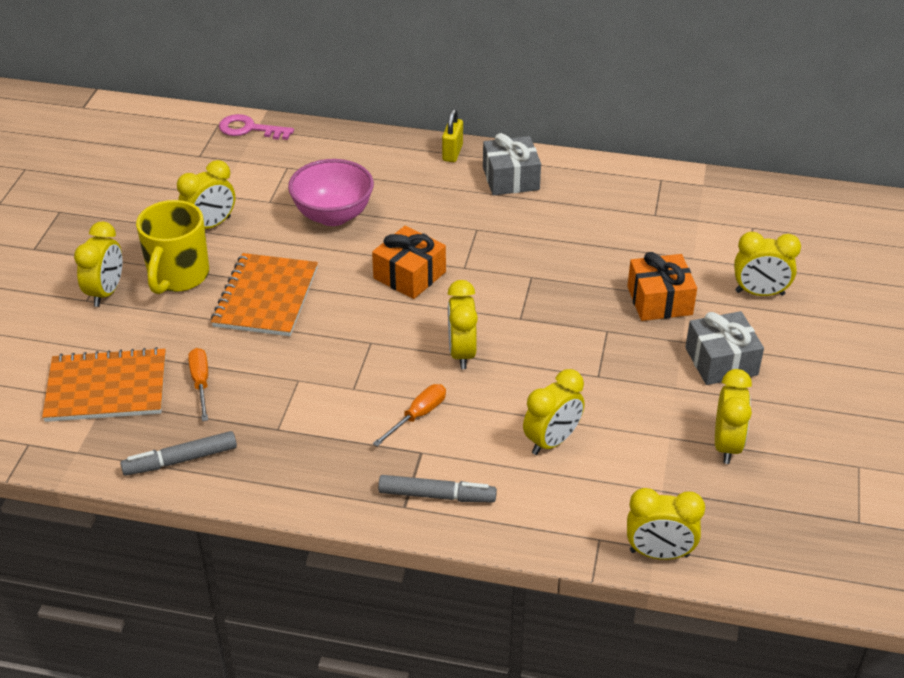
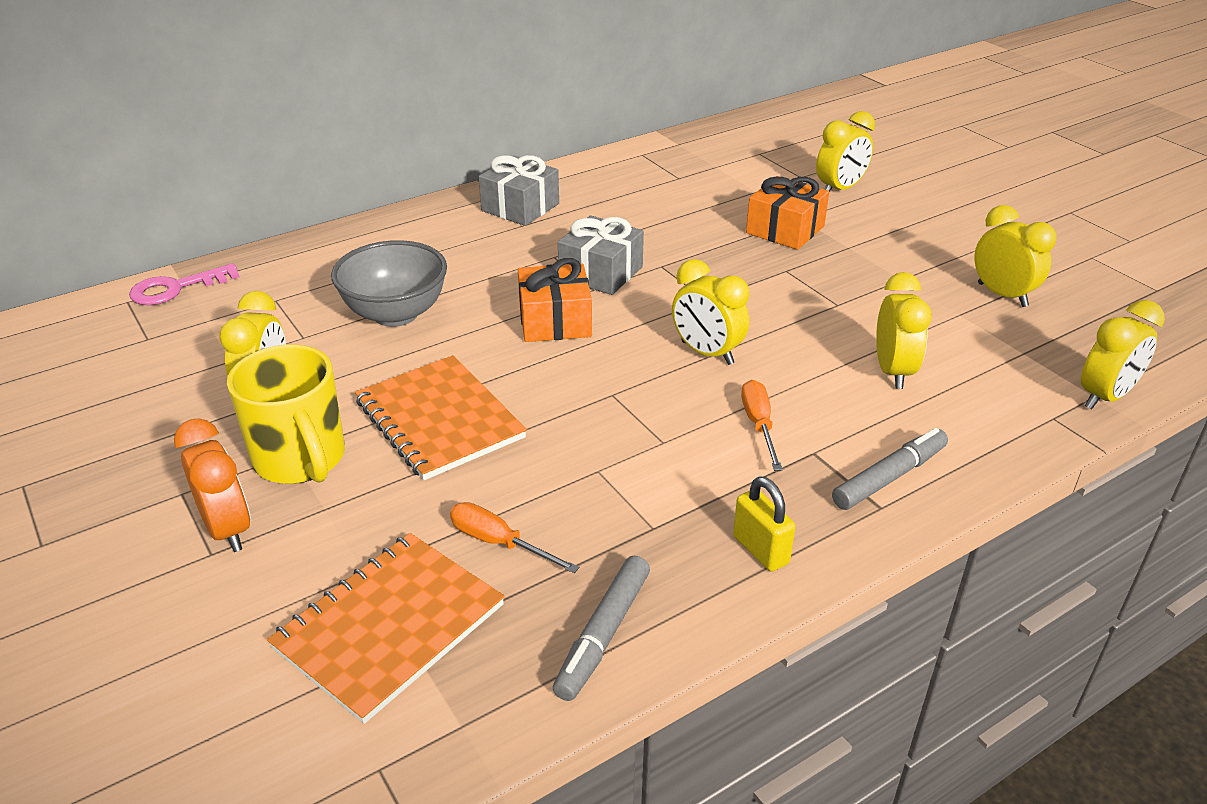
camera: 45 degrees left, 5 degrees down
yellow clock [74,222,122,307] -> orange clock [174,418,251,552]
pink bowl [288,159,374,226] -> grey bowl [331,240,447,327]
yellow padlock [442,109,463,162] -> yellow padlock moved to [733,476,796,572]
grey gift [685,311,764,385] -> grey gift moved to [558,215,644,295]

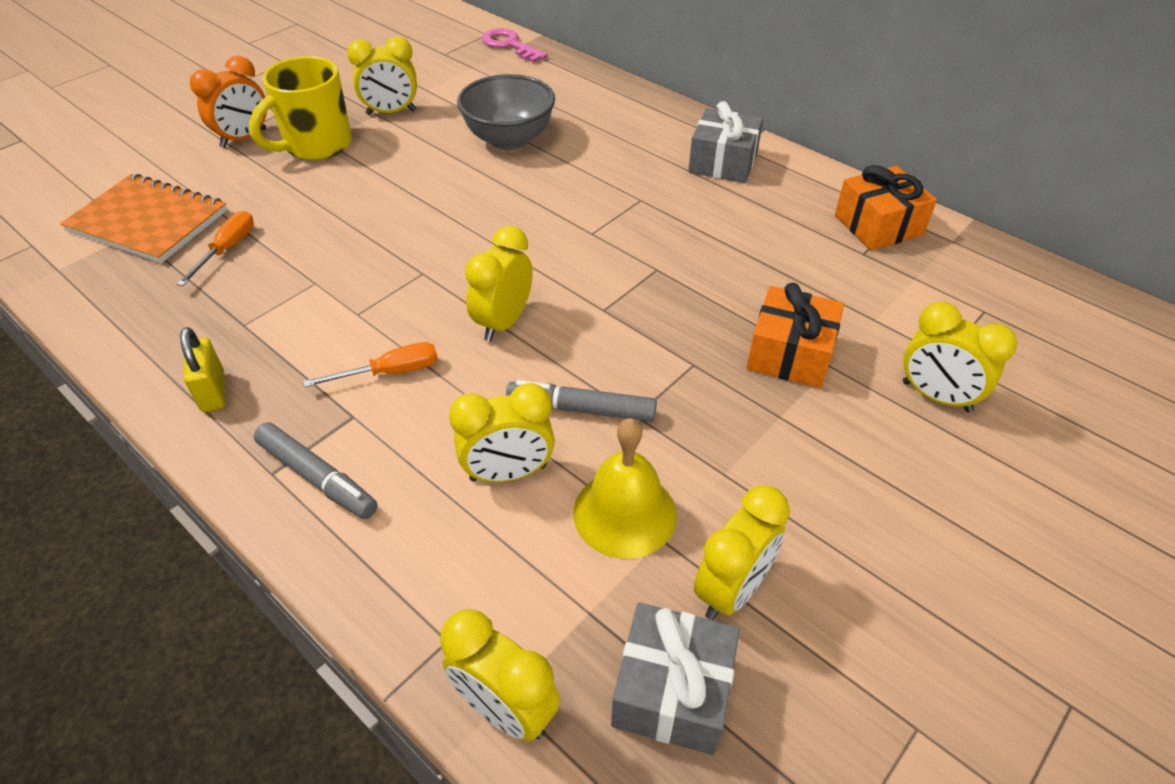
camera: 75 degrees right, 10 degrees up
orange notebook [355,355,527,480] -> none
orange gift [518,258,592,342] -> orange gift moved to [835,165,937,251]
grey marker [553,556,650,701] -> grey marker moved to [506,380,657,422]
grey gift [558,215,644,295] -> grey gift moved to [611,603,740,755]
yellow padlock [733,476,796,572] -> yellow padlock turned 60 degrees counterclockwise [180,327,225,412]
none -> yellow bell [573,418,677,559]

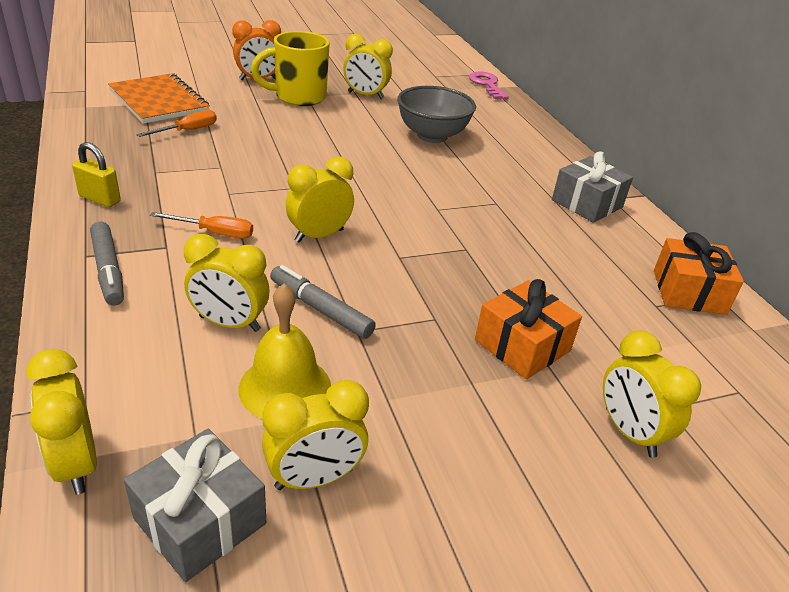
camera: 25 degrees right, 10 degrees down
yellow padlock [180,327,225,412] -> yellow padlock turned 75 degrees counterclockwise [72,142,121,207]

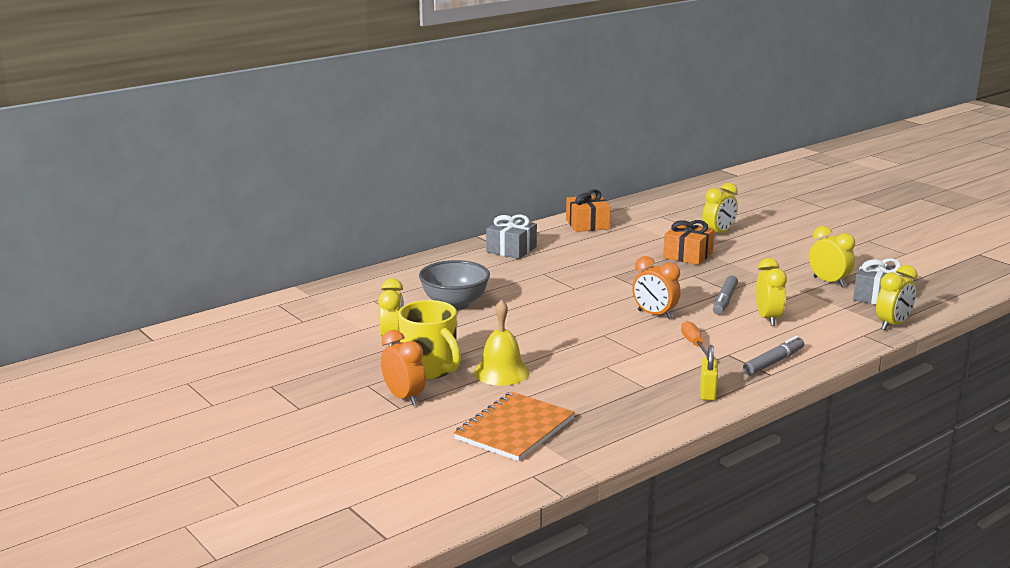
camera: 105 degrees left, 15 degrees down
orange screwdriver [136,110,217,137] -> none
yellow bell [238,284,331,419] -> yellow bell moved to [474,299,530,386]
yellow clock [286,157,354,243] -> orange clock [632,256,681,319]
pink key [469,72,509,99] -> none

